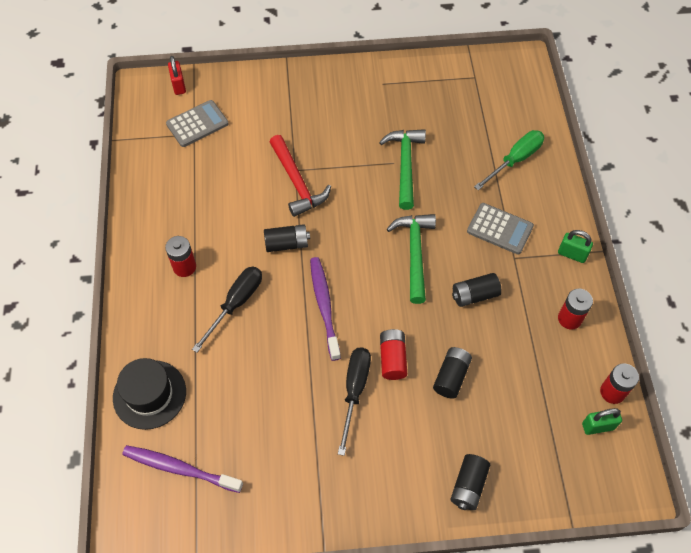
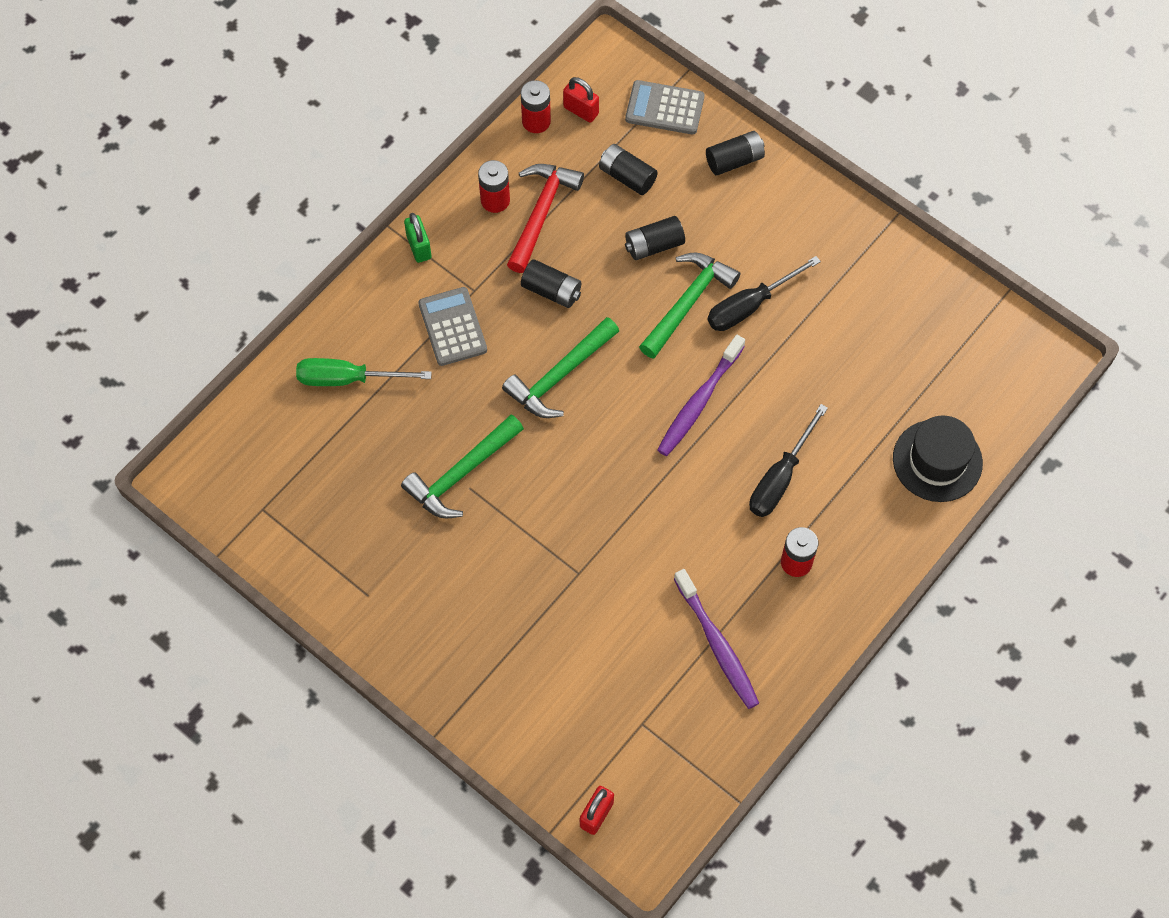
camera: 135 degrees left, 5 degrees up
purple toothbrush [122,445,243,493] -> purple toothbrush moved to [674,569,759,709]
grey calculator [166,100,229,147] -> grey calculator moved to [625,80,705,135]
black screwdriver [192,266,262,353] -> black screwdriver turned 45 degrees counterclockwise [749,404,828,517]
black battery [264,224,310,252] -> black battery moved to [599,144,658,195]
red hammer [270,135,331,217] -> red hammer moved to [507,164,584,273]
red battery [380,329,407,380] -> green hammer [639,252,740,359]
green padlock [582,408,622,435] -> red padlock [563,77,599,123]

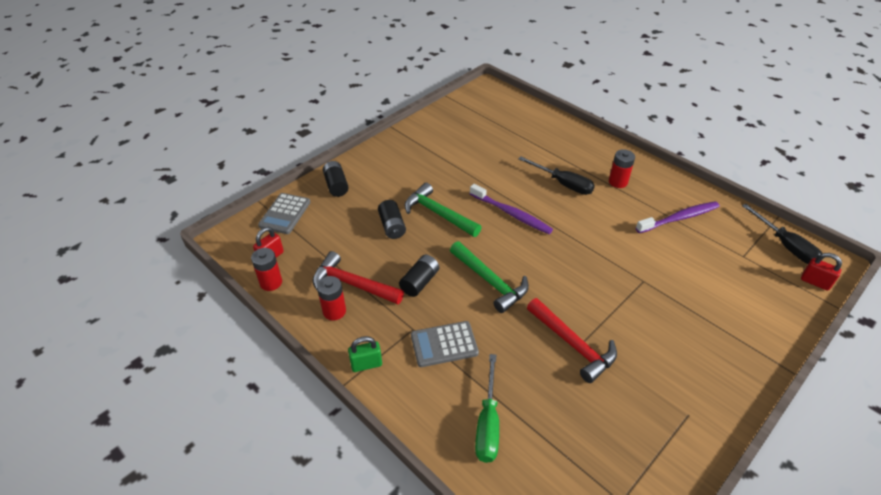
camera: 85 degrees left, 20 degrees down
green hammer [401,414,524,519] -> red hammer [527,298,617,383]
black battery [599,144,658,195] -> none
black screwdriver [707,256,821,331] -> black screwdriver moved to [742,204,823,264]
black hat [893,416,983,502] -> none

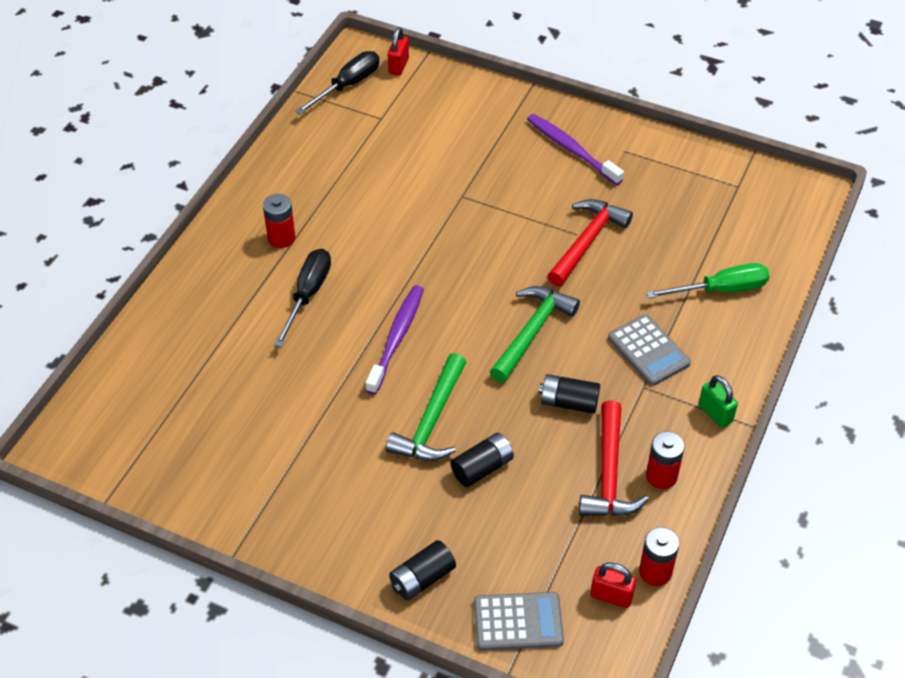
camera: 110 degrees left, 5 degrees up
purple toothbrush [636,201,720,233] -> purple toothbrush moved to [527,114,624,185]

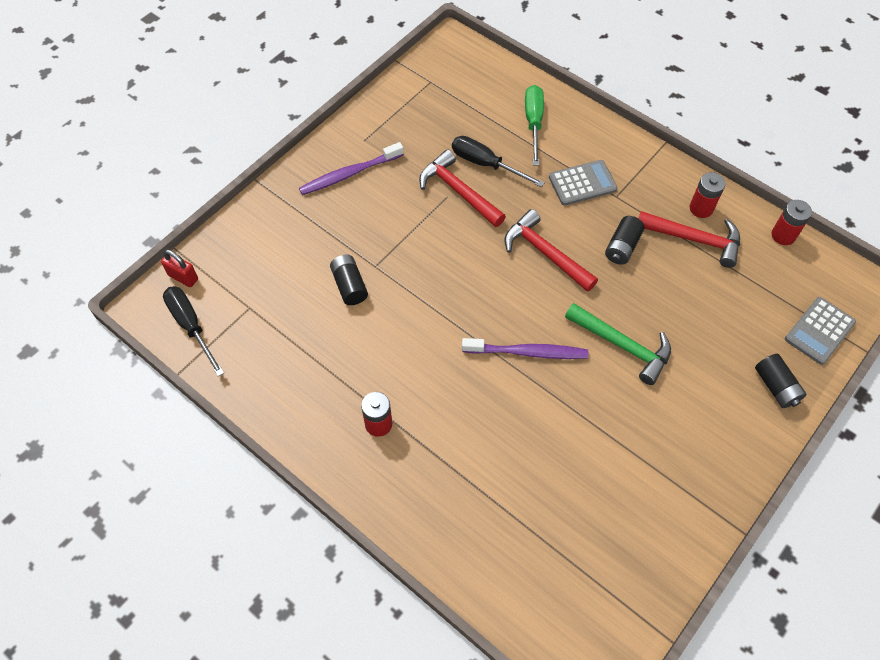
camera: 75 degrees left, 10 degrees up
black screwdriver [274,249,331,347] -> black screwdriver moved to [452,136,545,187]
purple toothbrush [365,285,424,394] -> purple toothbrush turned 150 degrees clockwise [462,338,588,359]
black battery [450,433,514,487] -> black battery moved to [330,255,368,305]
grey calculator [474,592,564,651] -> grey calculator turned 150 degrees counterclockwise [785,297,856,365]
green hammer [490,286,580,382] -> red hammer [504,209,598,292]
red padlock [590,562,636,608] -> none
green padlock [699,375,738,428] -> none

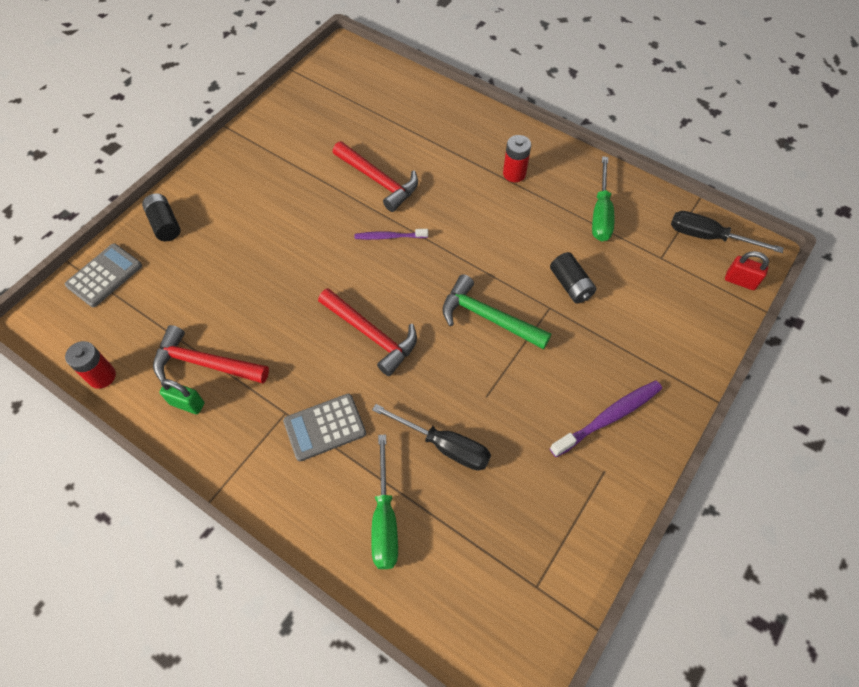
camera: 175 degrees right, 0 degrees up
black screwdriver [163,286,224,376] -> black screwdriver turned 150 degrees clockwise [671,211,784,253]
red hammer [419,150,506,227] -> red hammer moved to [333,141,418,212]
purple toothbrush [462,338,588,359] -> purple toothbrush [355,229,428,240], size x0.63
green hammer [565,303,671,385] -> green hammer moved to [442,274,551,350]
black battery [605,216,645,265] -> none
red battery [690,172,726,218] -> green padlock [160,379,204,414]
none -> green screwdriver [592,156,614,241]

